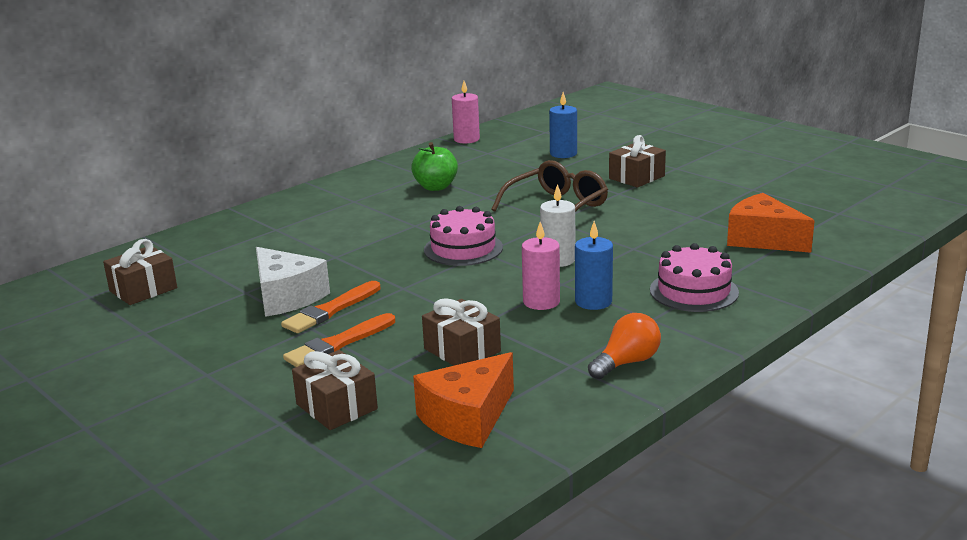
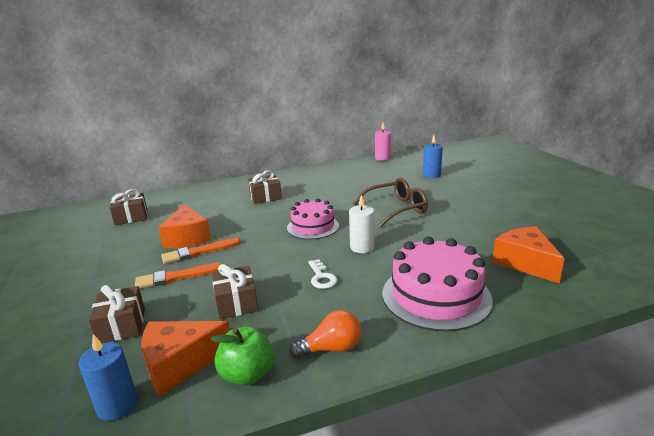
camera: 25 degrees right, 0 degrees up
white cheese [256,247,330,317] -> orange cheese [158,204,211,248]
green apple [411,142,458,191] -> green apple moved to [211,326,274,386]
pink candle [522,222,560,310] -> white key [308,259,337,289]
blue candle [575,221,613,310] -> blue candle moved to [79,334,138,421]
brown gift [609,135,666,187] -> brown gift moved to [248,170,282,204]
pink cake [650,243,739,312] -> pink cake [383,237,493,331], size x1.53

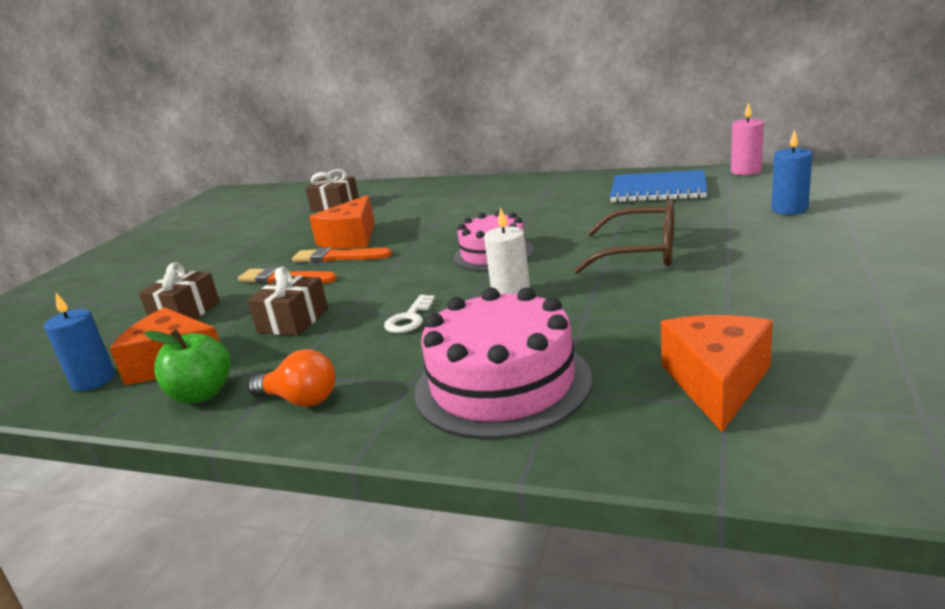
camera: 40 degrees right, 0 degrees up
brown gift [248,170,282,204] -> none
none -> blue notebook [610,170,707,203]

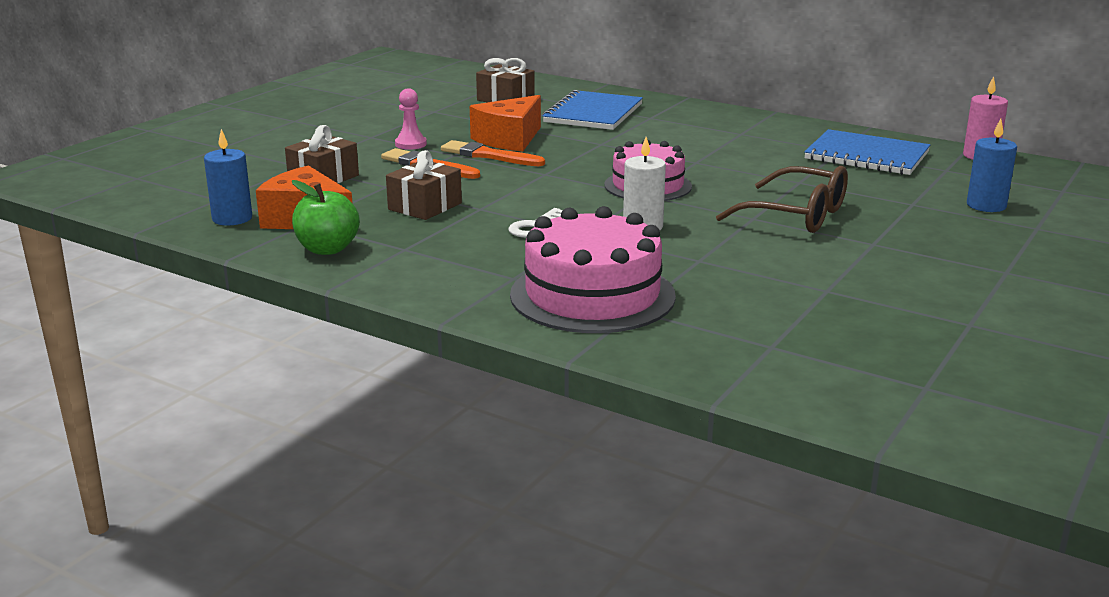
camera: 10 degrees right, 0 degrees up
orange light bulb [248,349,336,407] -> none
orange cheese [661,315,773,432] -> none
none -> pink pawn [395,88,427,150]
none -> blue notebook [543,90,643,130]

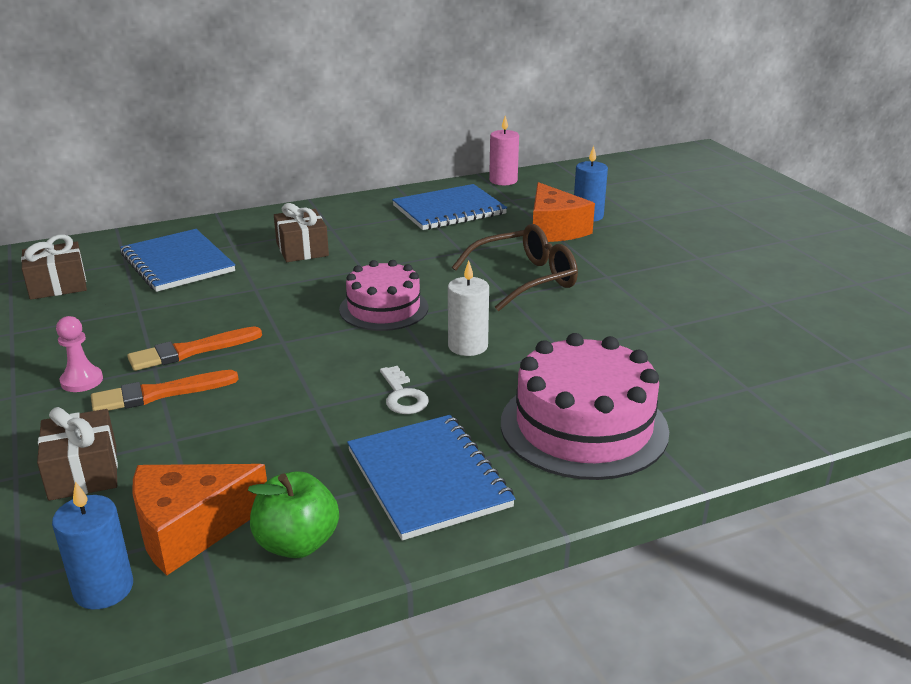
camera: 55 degrees left, 5 degrees up
brown gift [386,150,462,220] -> brown gift moved to [274,203,329,262]
orange cheese [470,95,541,151] -> orange cheese moved to [533,182,595,242]
none -> blue notebook [347,415,515,541]

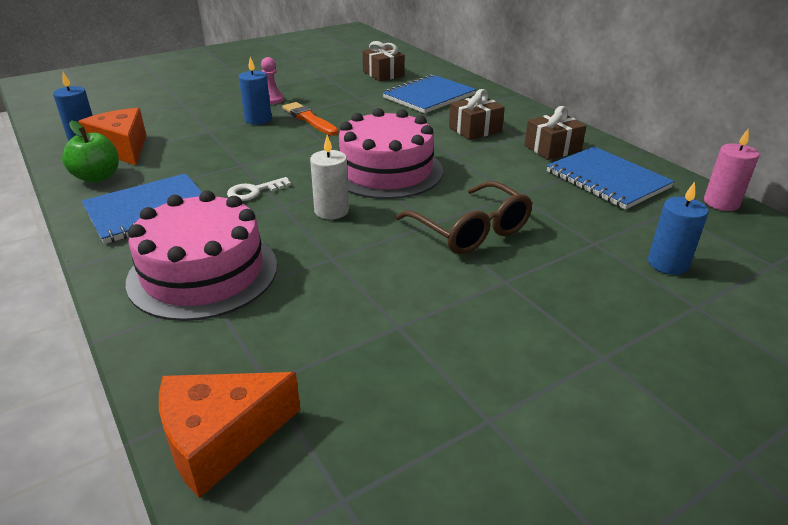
camera: 80 degrees right, 5 degrees up
brown gift [37,407,118,501] -> brown gift moved to [524,106,586,160]
orange brush [91,370,239,411] -> blue candle [239,57,272,125]
pink cake [339,260,428,331] -> pink cake [339,108,443,199], size x1.53
orange cheese [533,182,595,242] -> orange cheese moved to [159,372,300,498]

